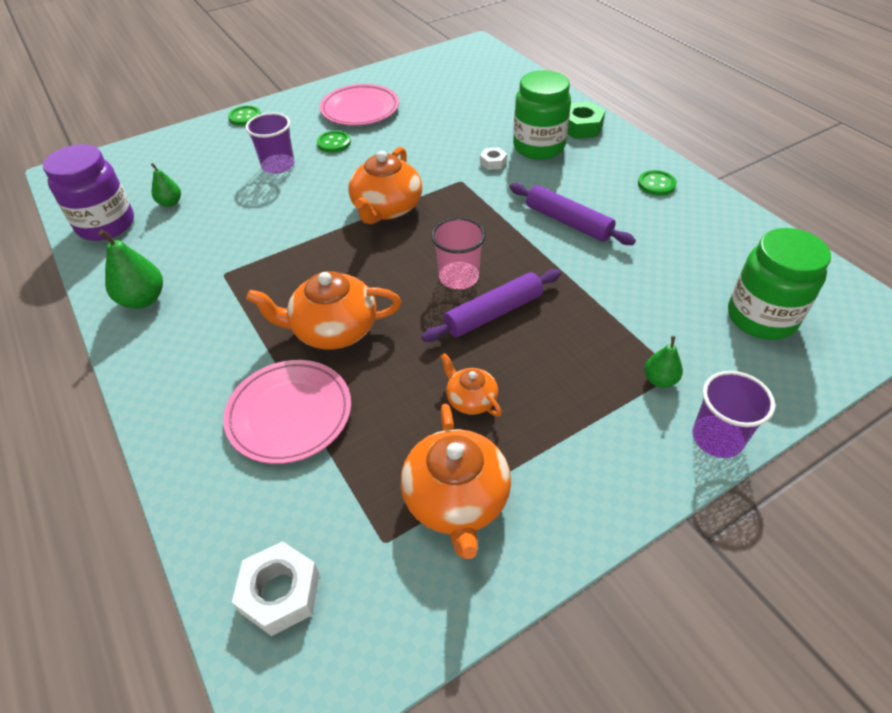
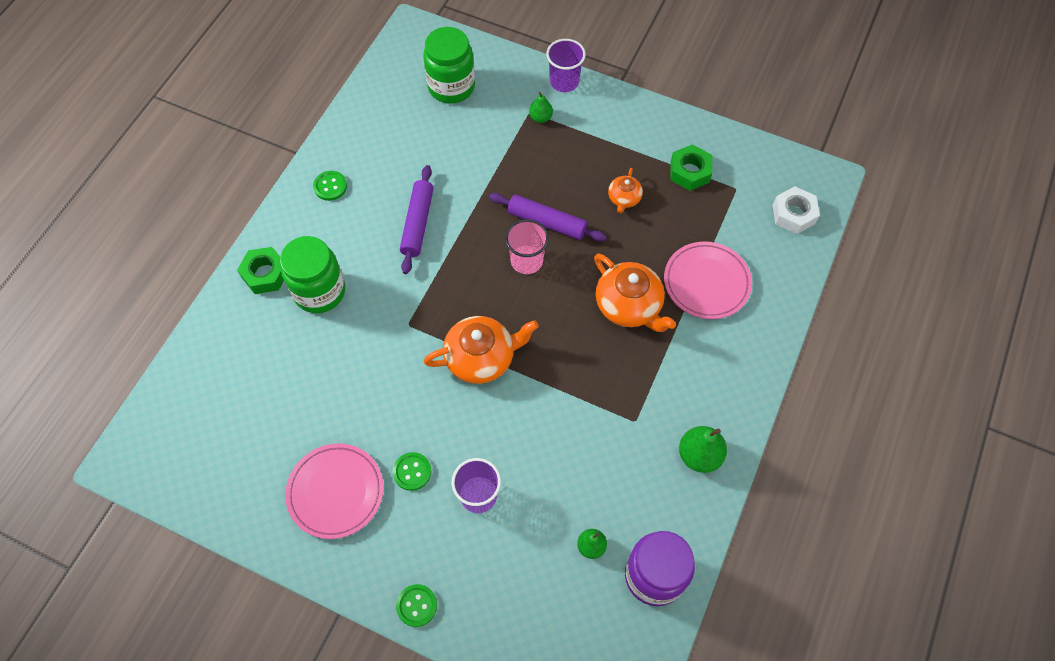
camera: 125 degrees left, 15 degrees up
orange teapot [401,404,511,559] -> green nut [670,144,712,191]
white nut [480,147,507,170] -> none

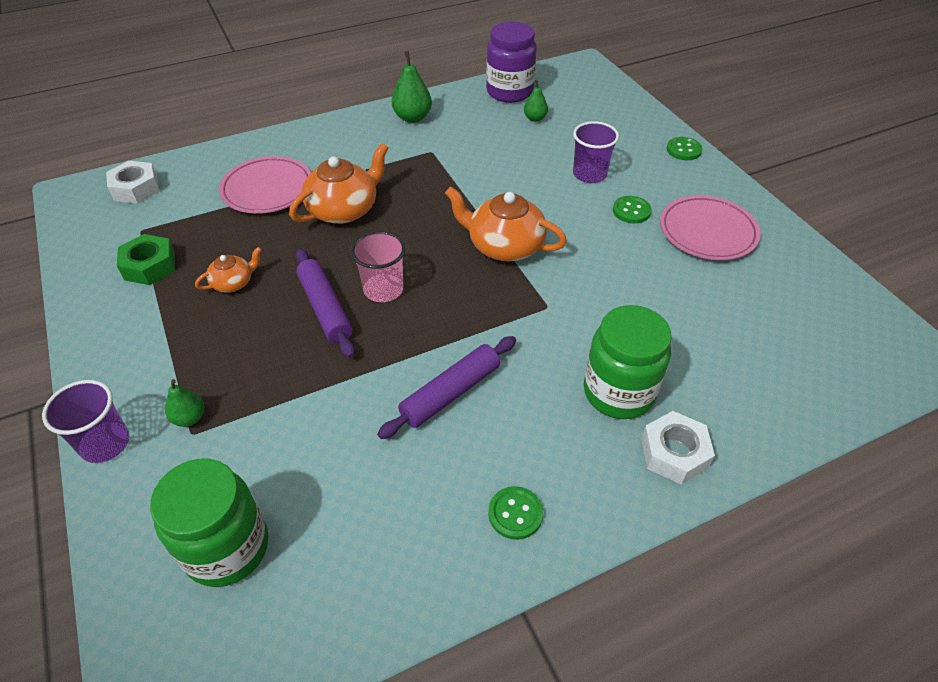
camera: 140 degrees left, 15 degrees down
green nut [237,247,284,294] -> white nut [641,411,715,484]
orange teapot [594,254,676,332] -> orange teapot turned 45 degrees clockwise [289,143,389,224]

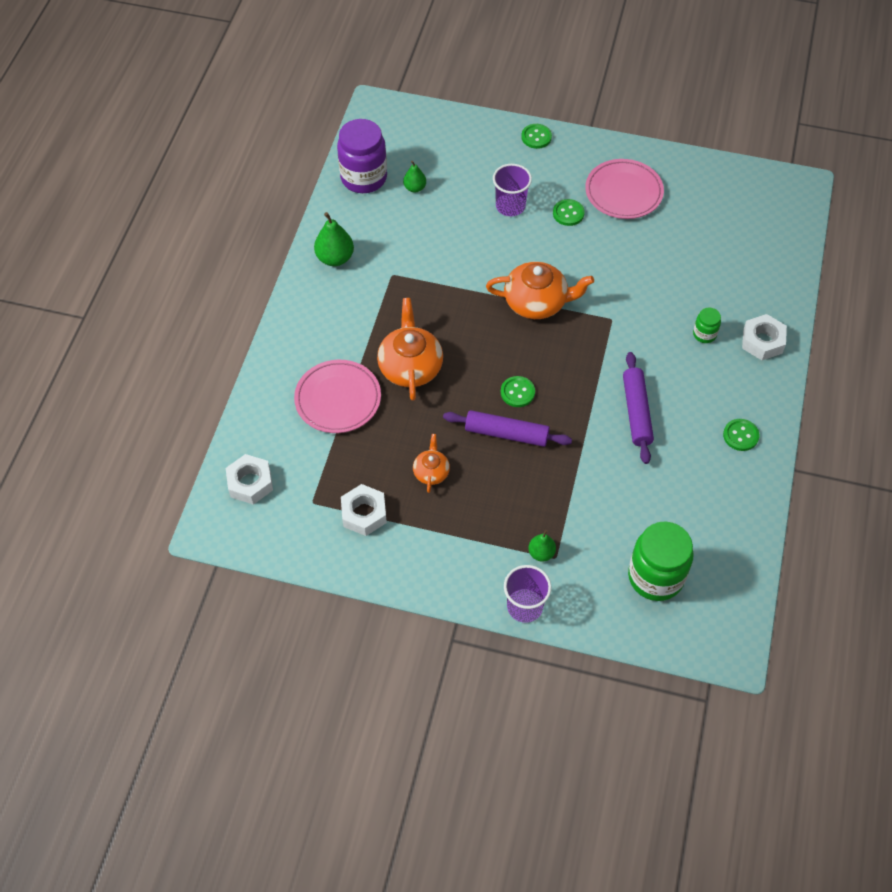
camera: 50 degrees left, 10 degrees up
green nut [117,234,175,285] -> white nut [341,484,387,536]
pink cup [351,231,405,302] -> green button [501,376,535,407]
orange teapot [445,186,567,261] -> orange teapot turned 150 degrees counterclockwise [486,261,594,319]
green jar [584,305,672,419] -> green jar [693,308,721,343], size x0.47

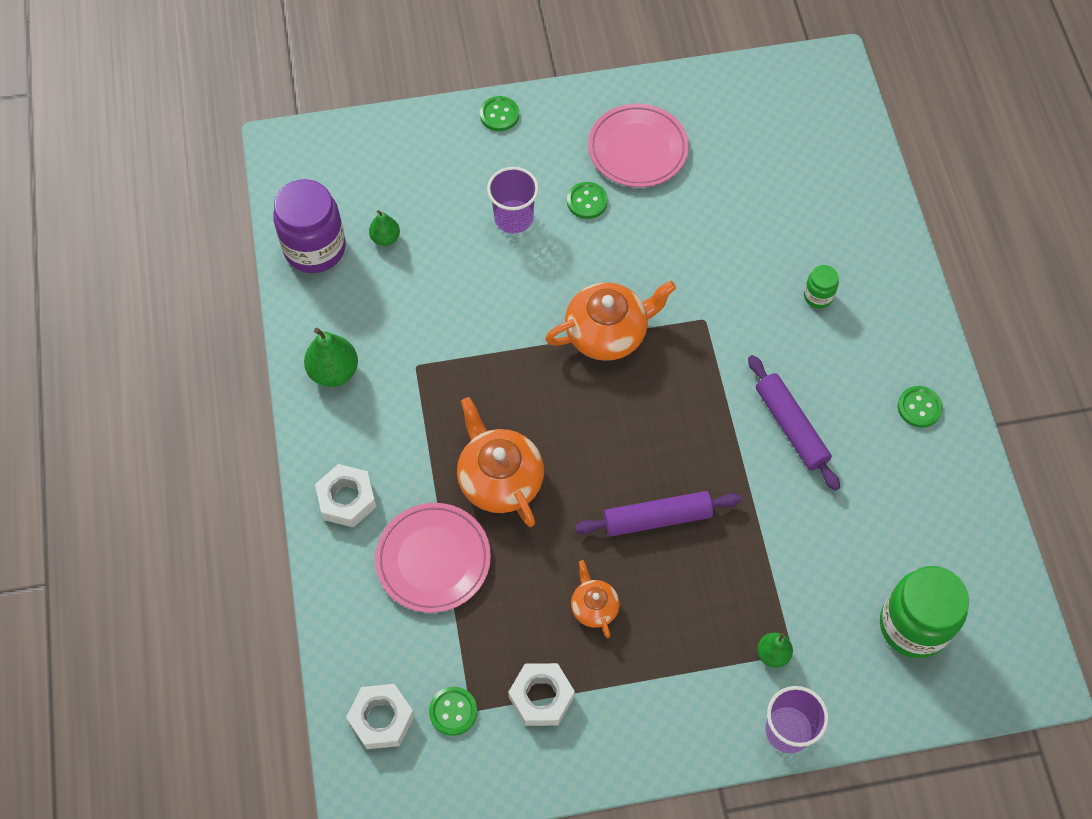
camera: 25 degrees left, 5 degrees up
green button [501,376,535,407] -> green button moved to [429,687,477,736]
white nut [742,314,787,360] -> white nut moved to [315,464,376,528]

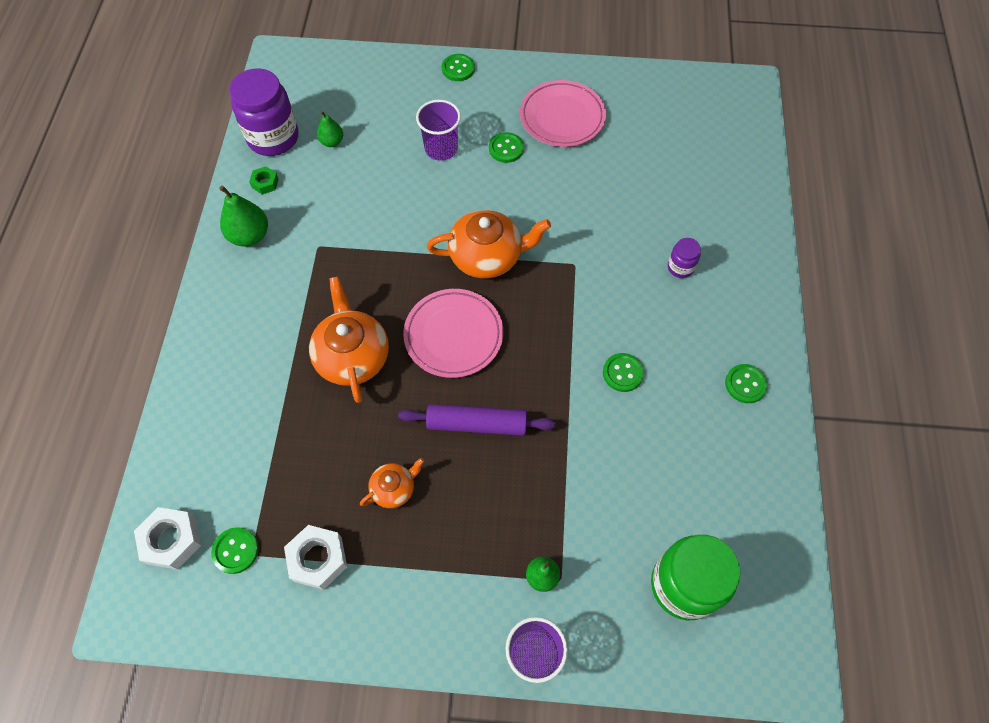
camera: 15 degrees right, 0 degrees up
white nut [315,464,376,528] -> none
pink plate [375,503,491,613] -> pink plate moved to [403,289,503,378]
orange teapot [571,560,619,638] -> orange teapot turned 60 degrees clockwise [360,458,424,508]
purple rolling pin [748,355,840,491] -> green button [603,353,644,392]
green jar [804,265,839,308] -> purple jar [668,238,701,278]
none -> green nut [249,166,279,195]

